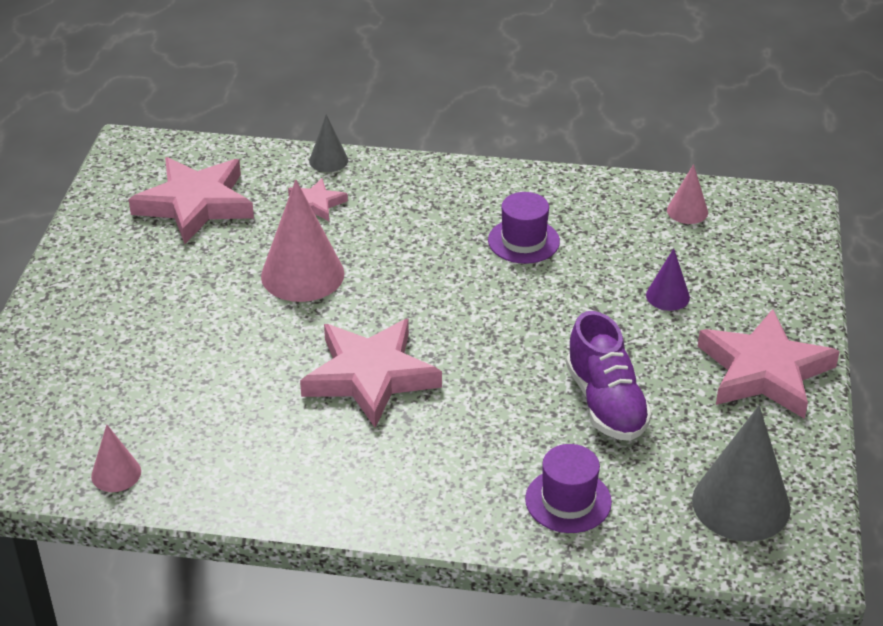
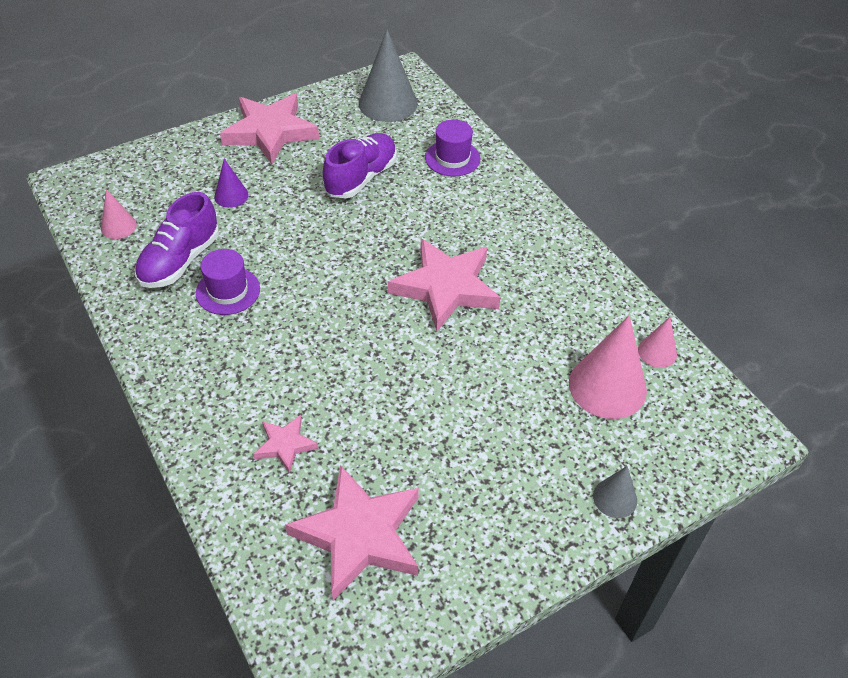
camera: 130 degrees left, 10 degrees up
pink cone [261,180,345,302] -> pink cone moved to [569,315,647,419]
grey cone [309,114,348,172] -> grey cone moved to [593,466,637,518]
none -> purple shoe [135,192,219,288]

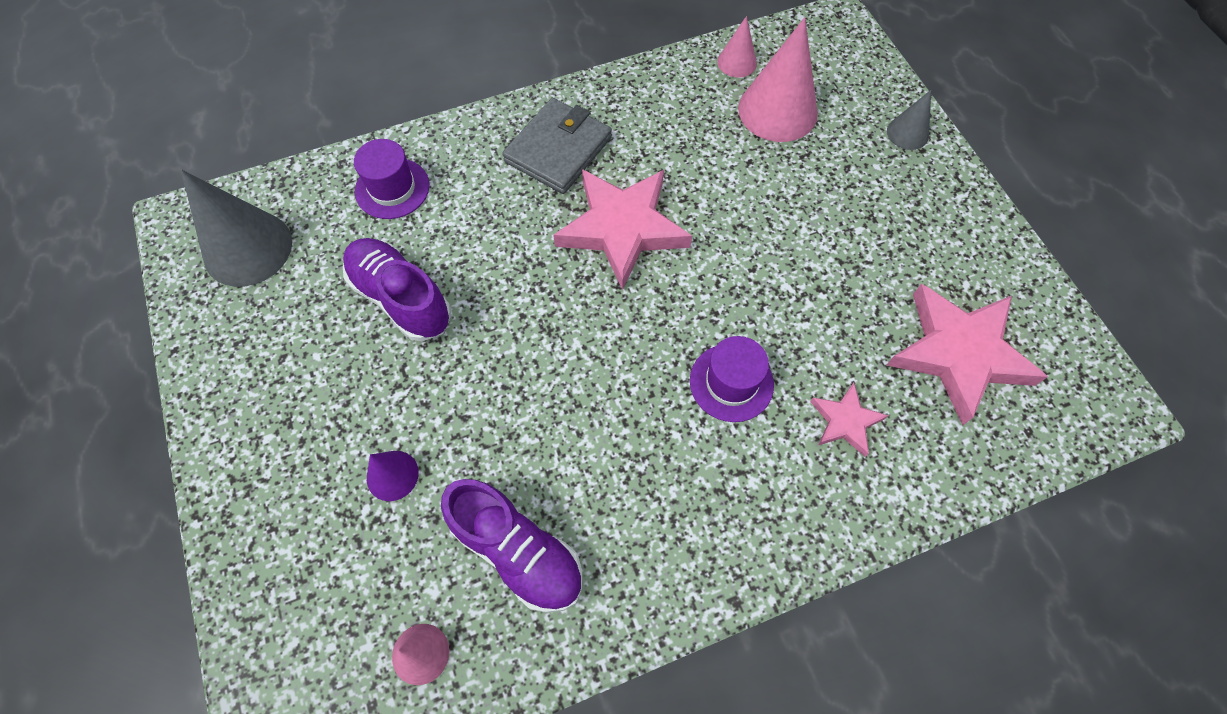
camera: 80 degrees left, 15 degrees up
purple hat [196,249,260,315] -> purple hat moved to [690,336,774,422]
pink star [220,94,319,164] -> none
none -> grey wallet [502,98,612,194]

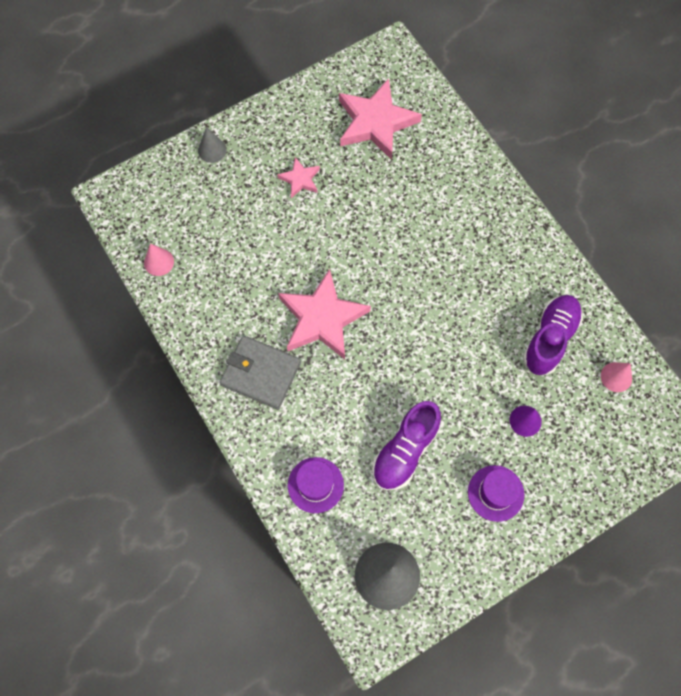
camera: 100 degrees left, 5 degrees up
purple hat [690,336,774,422] -> purple hat moved to [468,465,524,522]
pink cone [738,17,818,142] -> none
pink star [810,383,889,457] -> pink star moved to [277,157,320,198]

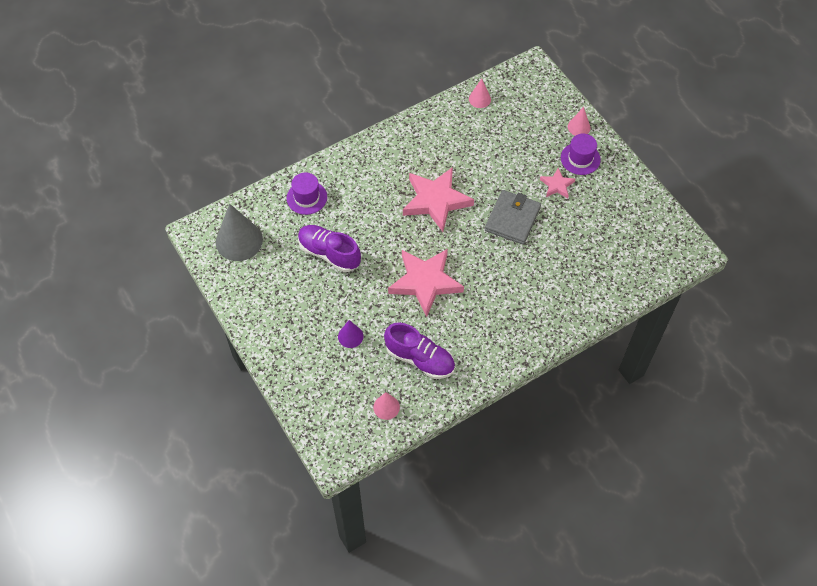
camera: 90 degrees right, 10 degrees down
grey cone [198,127,227,163] -> pink cone [568,107,590,136]
grey wallet [220,336,301,409] -> grey wallet moved to [485,190,541,245]
pink star [339,79,422,160] -> pink star moved to [388,249,464,317]
purple hat [468,465,524,522] -> purple hat moved to [561,134,601,175]

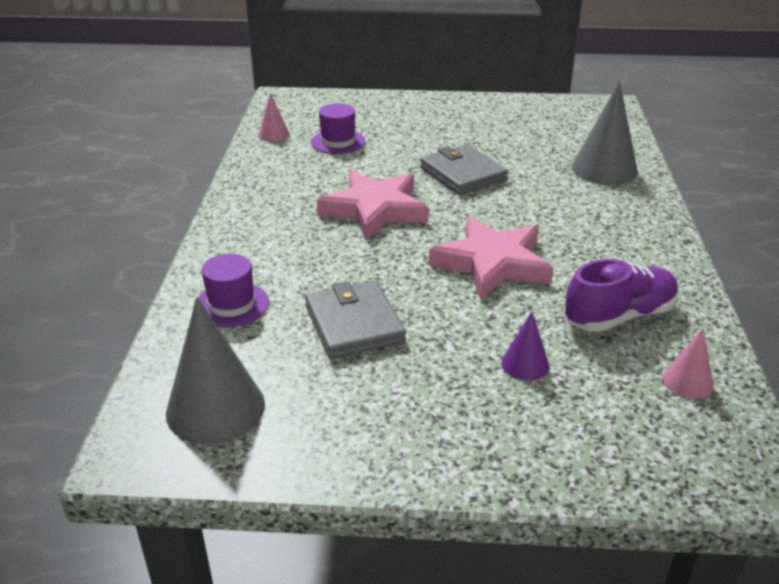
camera: 55 degrees left, 25 degrees down
purple shoe [298,225,361,272] -> grey wallet [305,280,406,359]
pink star [540,168,576,198] -> none
purple hat [561,134,601,175] -> purple hat moved to [311,103,365,154]
pink cone [568,107,590,136] -> none
none -> grey cone [572,81,638,185]

